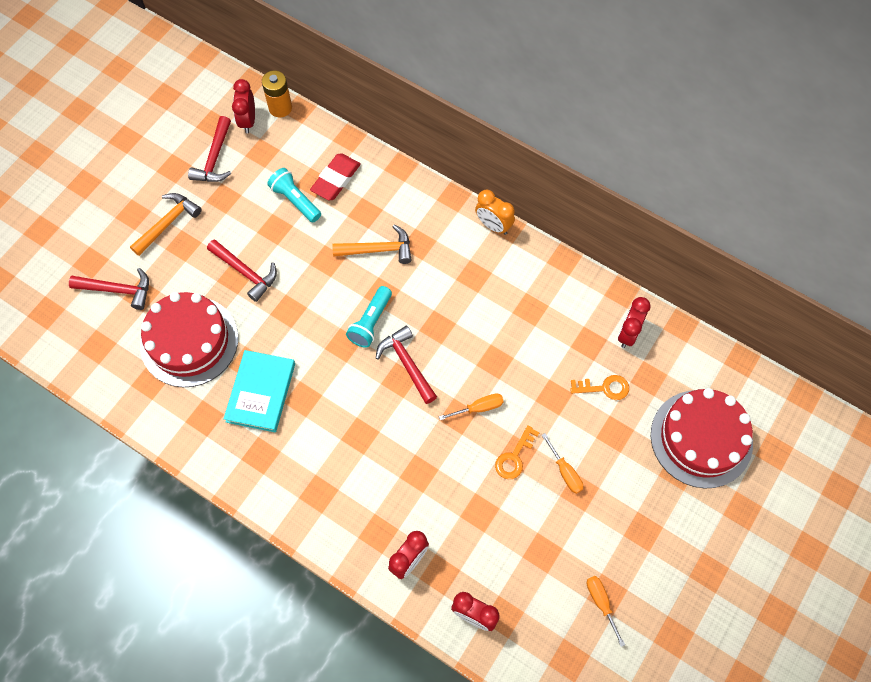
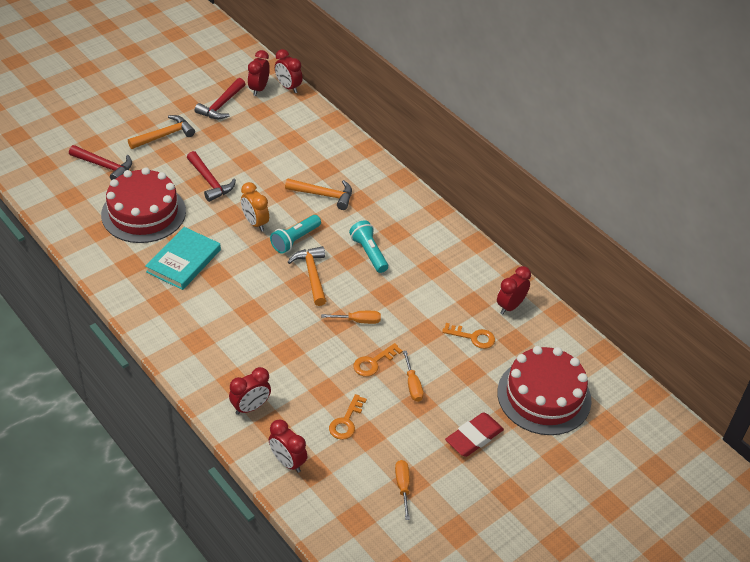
camera: 15 degrees right, 20 degrees down
orange battery [262,71,292,117] -> red clock [275,49,303,93]
turquoise flashlight [267,168,321,223] -> turquoise flashlight moved to [349,220,388,273]
red eraser [310,154,361,201] -> red eraser moved to [445,412,504,457]
red hammer [376,326,437,404] -> orange hammer [288,246,326,306]
orange clock [475,190,515,235] -> orange clock moved to [241,182,269,231]
none -> orange key [329,394,367,440]

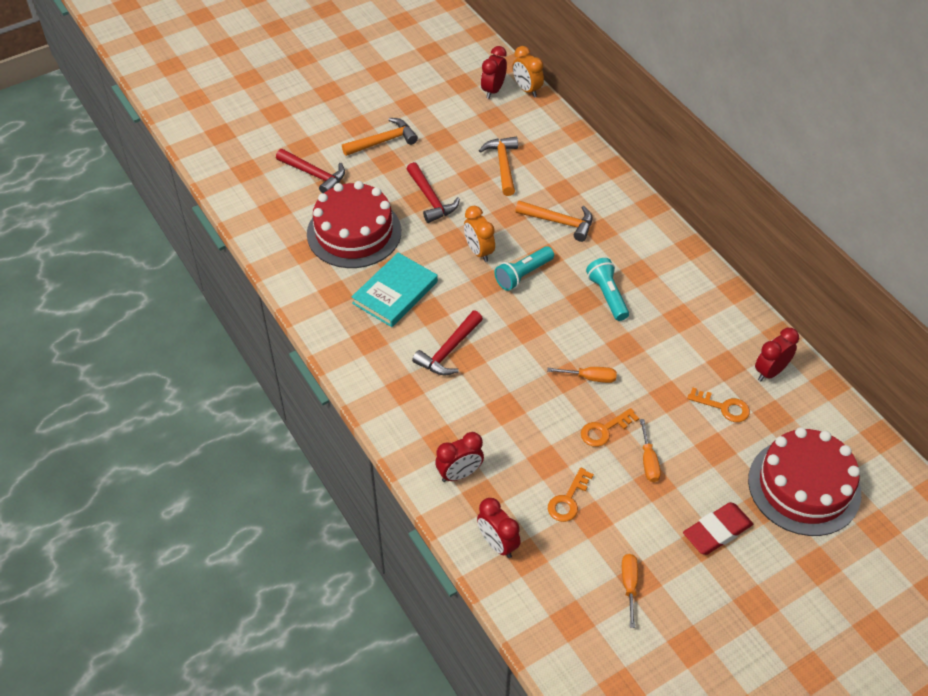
camera: 10 degrees right, 5 degrees up
red hammer [195,78,245,119] -> red hammer moved to [412,311,483,375]
red clock [275,49,303,93] -> orange clock [513,46,544,97]
orange hammer [288,246,326,306] -> orange hammer moved to [479,137,518,196]

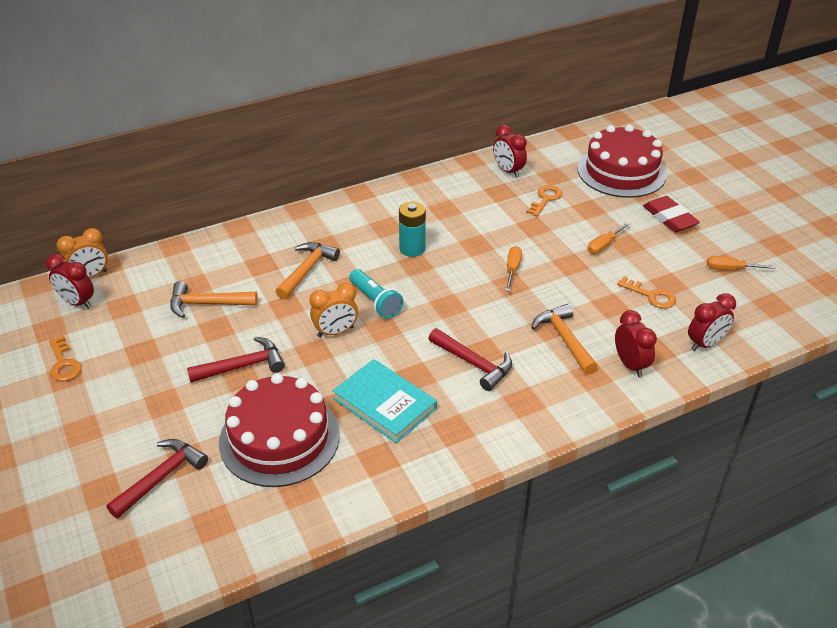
camera: 85 degrees left, 10 degrees down
orange hammer [342,118,418,156] -> orange hammer moved to [531,304,598,374]
orange key [581,408,639,447] -> orange key moved to [49,336,82,381]
turquoise flashlight [586,258,629,321] -> turquoise battery [399,202,426,257]
orange screwdriver [640,419,661,482] -> orange screwdriver turned 135 degrees clockwise [587,222,631,254]

